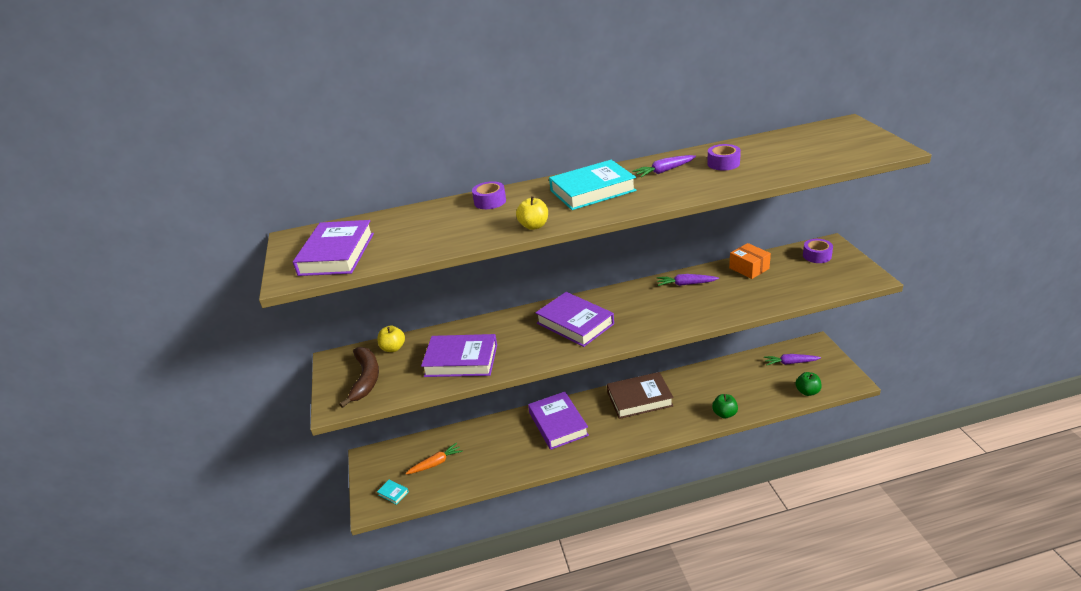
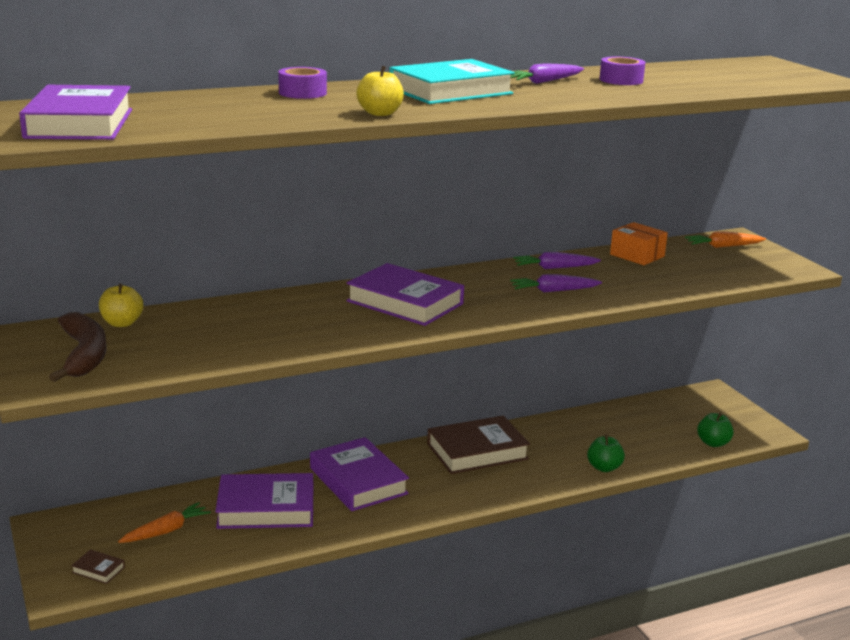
camera: 15 degrees left, 10 degrees down
turquoise book [377,479,409,505] -> brown book [71,549,125,584]
purple book [421,334,497,377] -> purple book moved to [215,473,313,529]
purple carrot [764,354,821,365] -> purple carrot moved to [510,274,602,293]
purple tape [803,239,833,263] -> orange carrot [685,232,766,248]

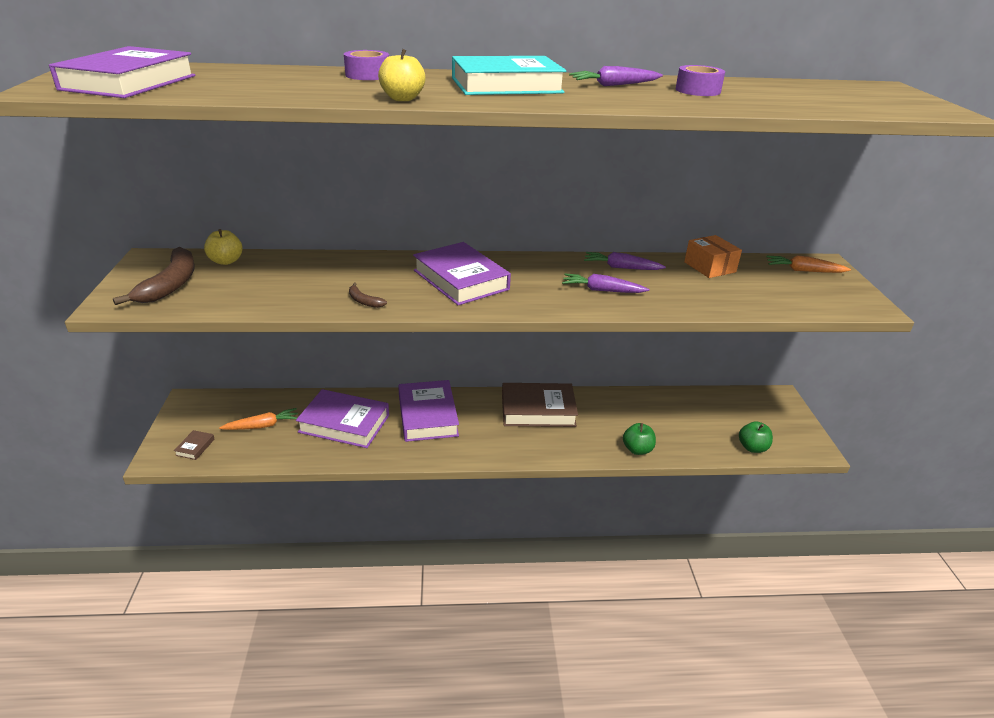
camera: 20 degrees right, 10 degrees up
brown book [71,549,125,584] -> brown book turned 60 degrees clockwise [174,430,214,460]
none -> brown banana [349,283,387,308]

